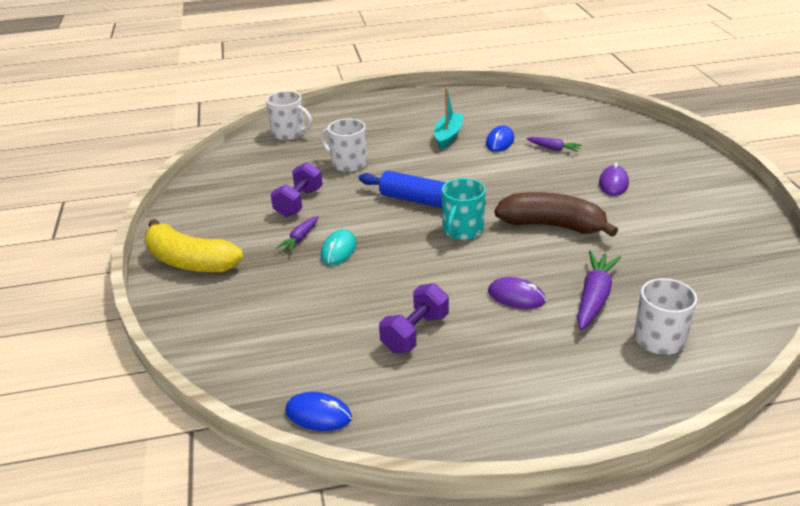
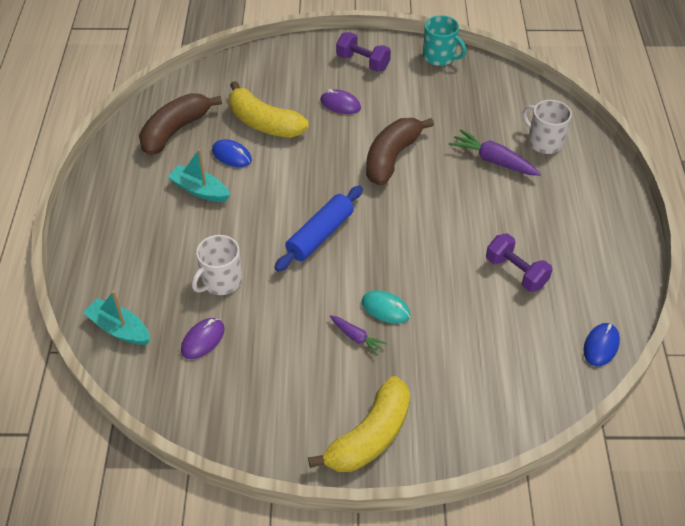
camera: 80 degrees left, 15 degrees up
white mug [266,91,312,140] -> turquoise boat [83,291,150,345]
purple dumbbell [271,162,323,217] -> purple dumbbell moved to [336,32,391,72]
turquoise mug [442,178,486,240] -> turquoise mug moved to [423,15,466,66]
purple mouse [488,277,546,309] -> purple mouse moved to [181,318,225,359]
purple carrot [527,137,582,152] -> yellow banana [229,81,309,138]
none -> brown banana [139,93,222,155]

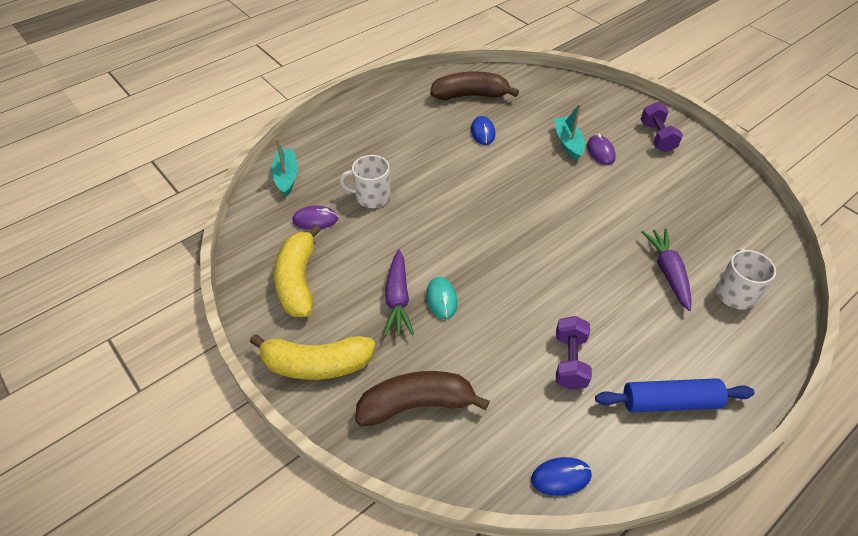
camera: 50 degrees right, 0 degrees up
turquoise boat [167,149,230,202] -> turquoise boat moved to [554,103,585,160]
yellow banana [229,81,309,138] -> yellow banana moved to [274,225,321,317]
blue rolling pin [274,186,363,272] -> blue rolling pin moved to [595,378,754,413]
purple carrot [330,315,387,355] -> purple carrot [384,249,414,336], size x1.70
brown banana [366,118,434,186] -> brown banana moved to [355,371,490,426]
turquoise mug [423,15,466,66] -> none

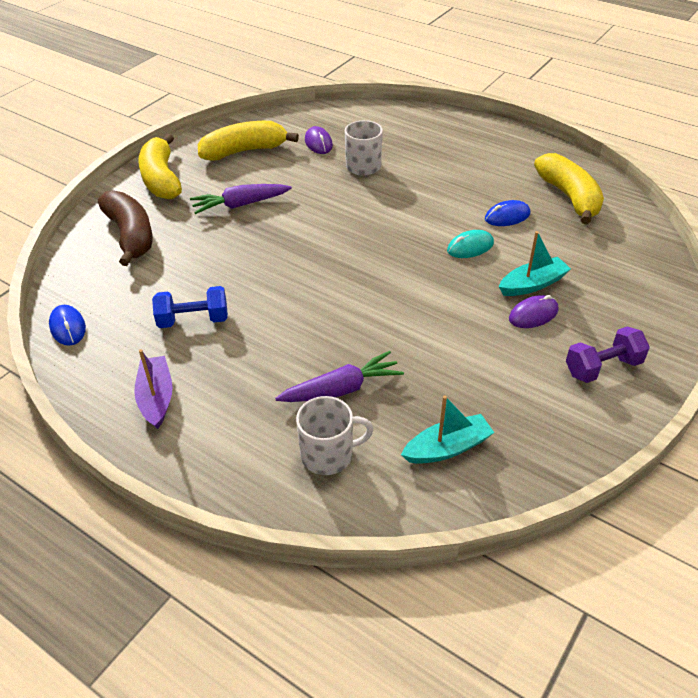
camera: 75 degrees right, 5 degrees down
turquoise boat [271,138,298,197] -> turquoise boat moved to [401,396,494,464]
turquoise mouse [426,277,457,319] -> turquoise mouse moved to [447,230,494,258]
brown banana [430,72,519,100] -> yellow banana [534,153,604,224]
purple dumbbell [556,316,592,390] -> blue dumbbell [152,286,228,328]
blue rolling pin [595,378,754,413] -> purple boat [134,349,173,429]

